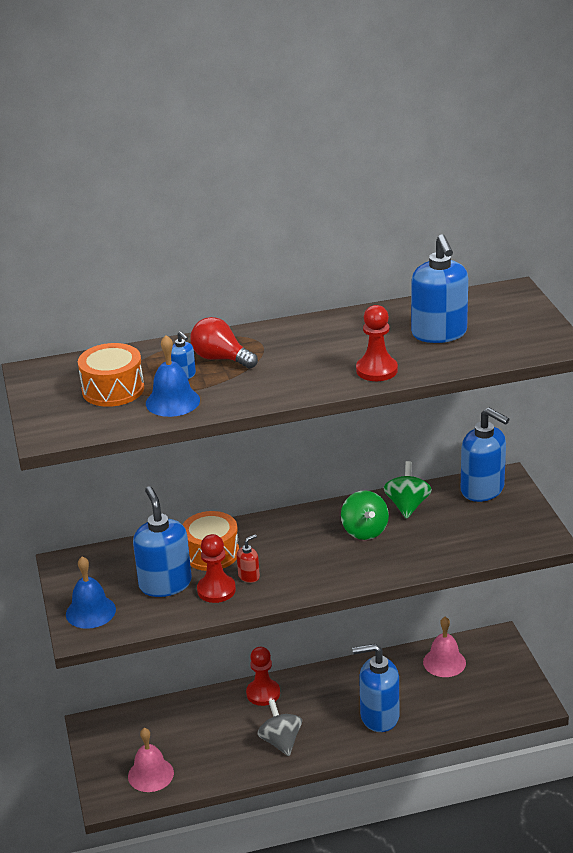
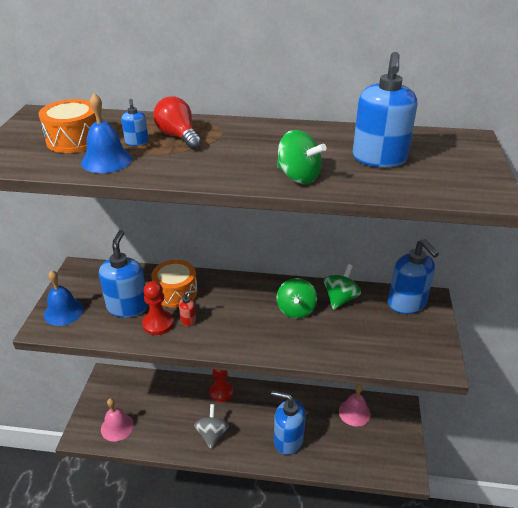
camera: 20 degrees right, 5 degrees up
red pawn [356,305,398,381] -> green spinning top [277,130,326,184]

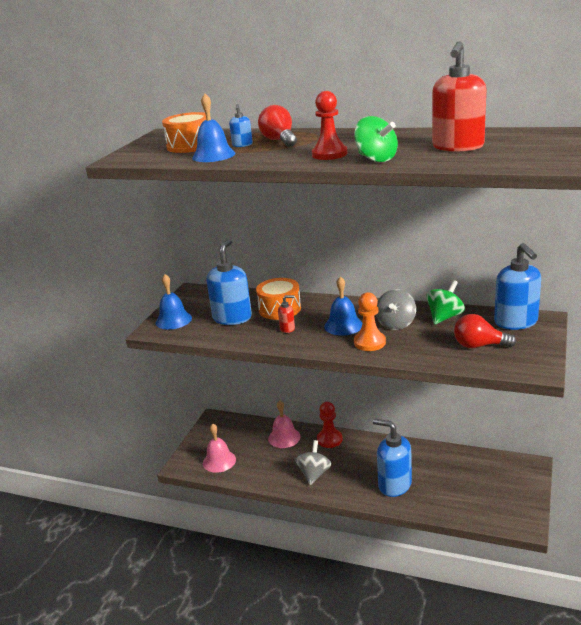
camera: 15 degrees right, 10 degrees down
red pawn [142,281,174,335] -> red pawn moved to [312,91,347,160]
green spinning top [277,278,317,318] -> grey spinning top [376,289,416,330]
pink bell [339,384,371,427] -> pink bell moved to [268,401,301,448]
blue soap dispenser [353,52,417,167] -> red soap dispenser [432,41,486,152]
none -> blue bell [324,276,363,336]
none -> orange pawn [354,292,386,351]
none -> red light bulb [454,314,516,348]

